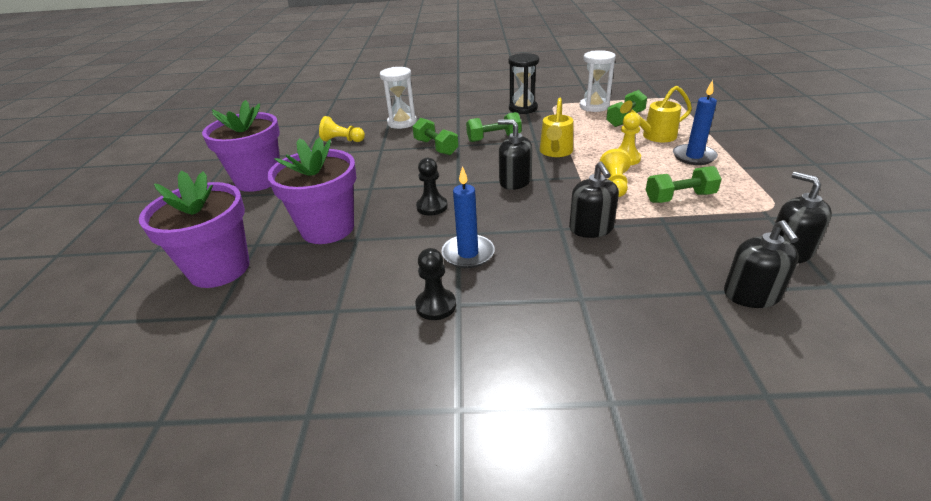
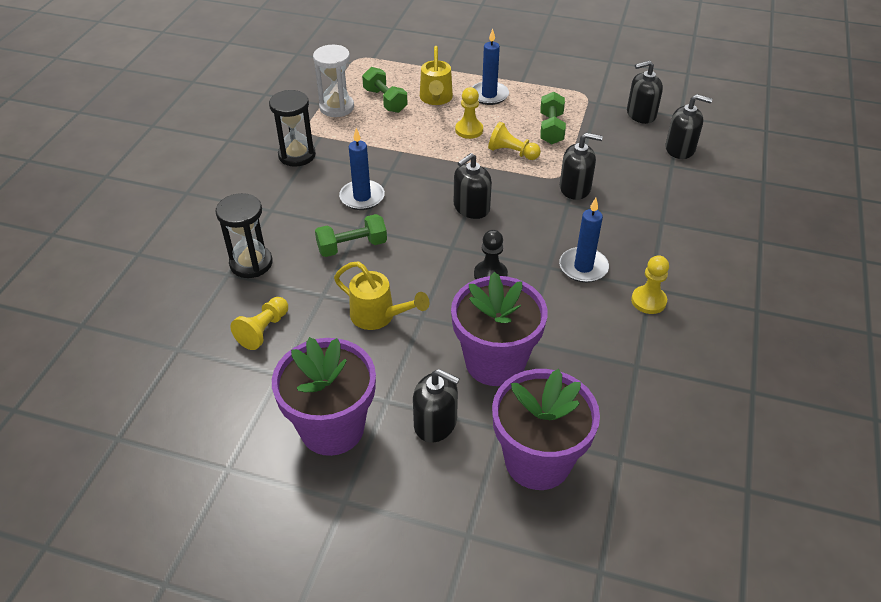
camera: 75 degrees left, 10 degrees up
white hourglass [380,67,417,129] -> black hourglass [215,193,273,278]
black pawn [415,248,456,320] -> yellow pawn [631,255,669,314]
green dumbbell [466,112,522,142] -> blue candle [339,128,385,210]
yellow watering can [540,98,573,157] -> yellow watering can moved to [334,261,430,330]
none -> black soap dispenser [413,369,460,443]

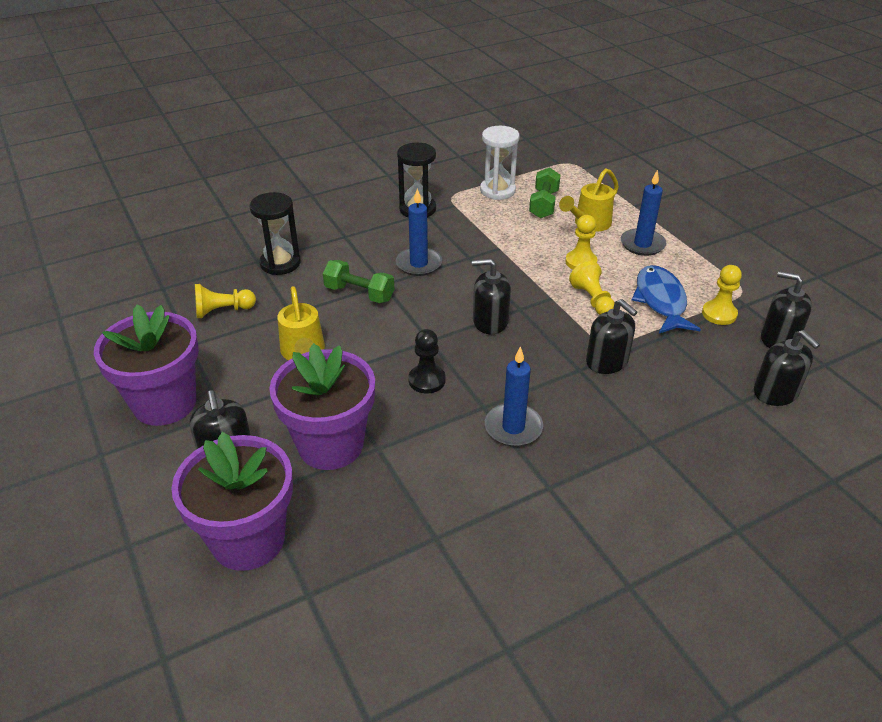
camera: 45 degrees right, 5 degrees down
green dumbbell [540,92,566,144] -> blue fish [632,265,701,333]
yellow pawn [631,255,669,314] -> yellow pawn moved to [702,265,742,325]

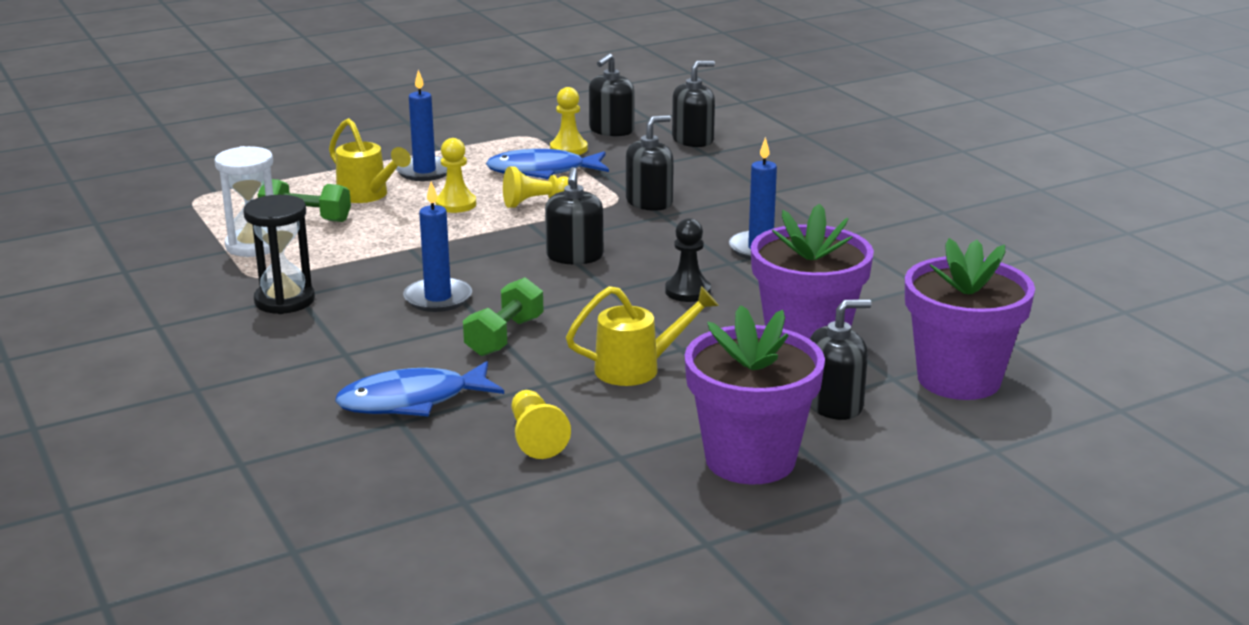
camera: 90 degrees left, 15 degrees down
black hourglass [249,192,301,275] -> blue fish [335,361,504,416]

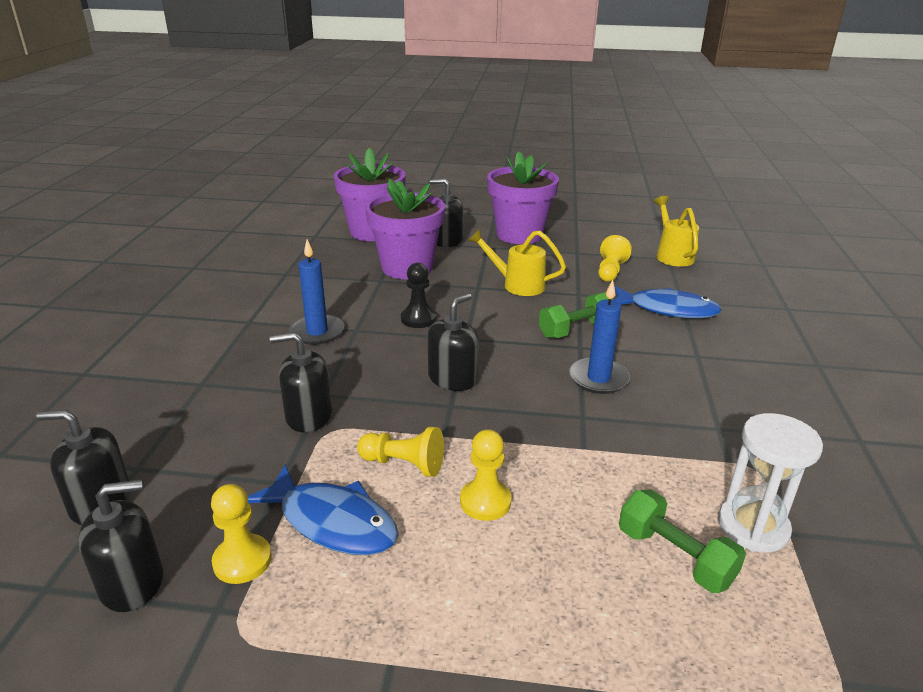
camera: 145 degrees left, 5 degrees up
black hourglass [243,195,315,314] -> none
yellow watering can [329,118,411,203] -> yellow watering can moved to [654,196,699,267]
blue candle [396,70,447,181] -> none

